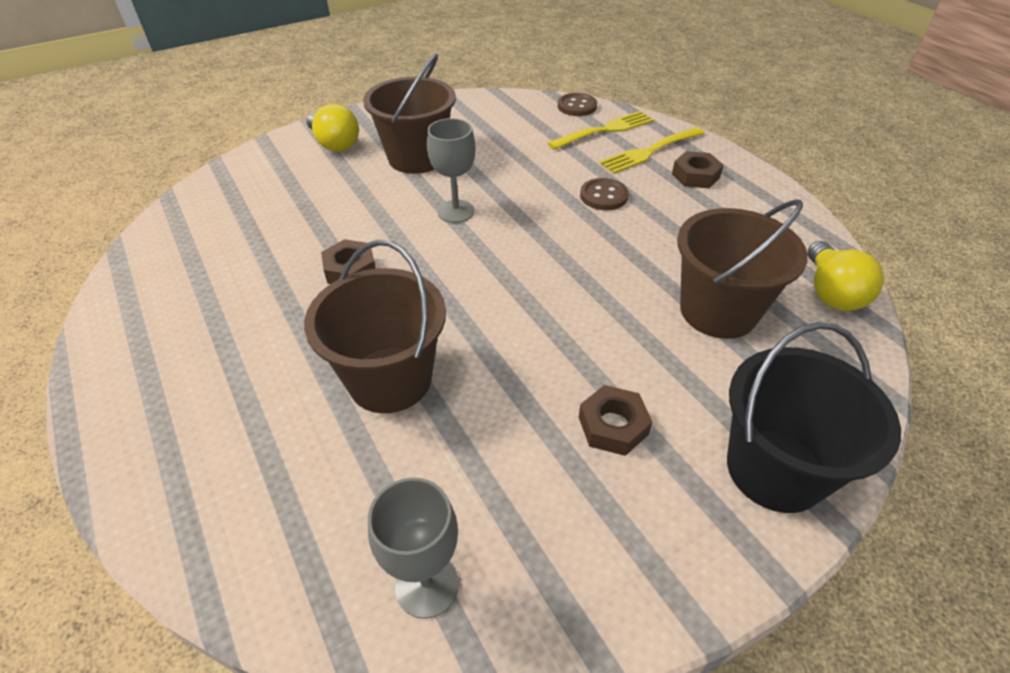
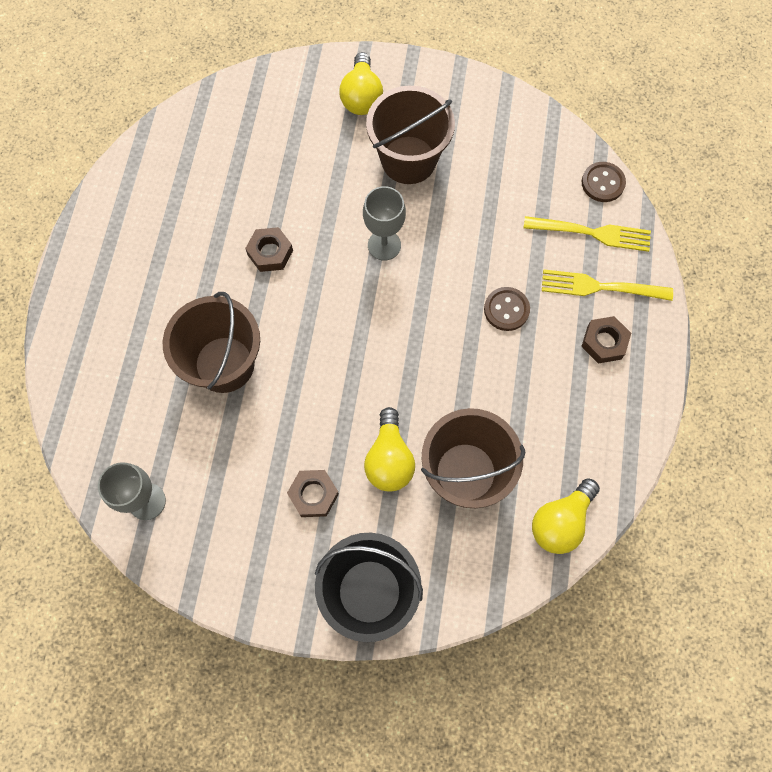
camera: 40 degrees right, 25 degrees up
none -> yellow light bulb [364,407,415,491]

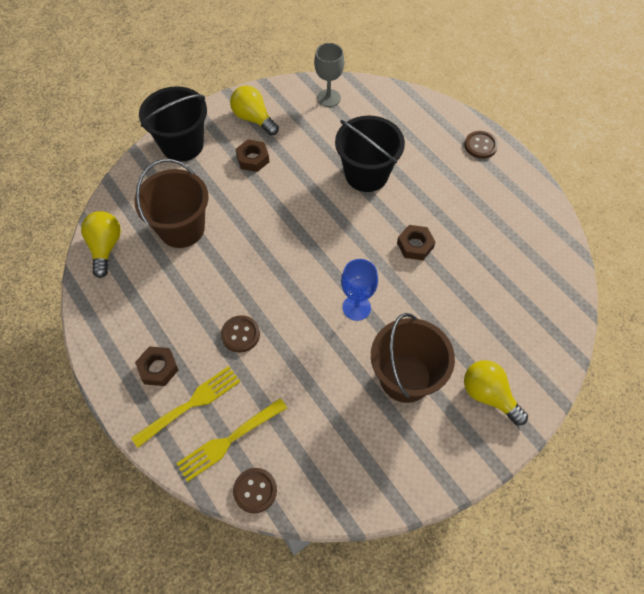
camera: 135 degrees right, 10 degrees down
brown bucket [163,292,260,393] -> black bucket [335,116,405,192]
grey goblet [363,186,406,261] -> blue goblet [341,259,378,321]
yellow light bulb [364,407,415,491] -> yellow light bulb moved to [230,85,279,136]
none -> brown button [464,131,498,159]

